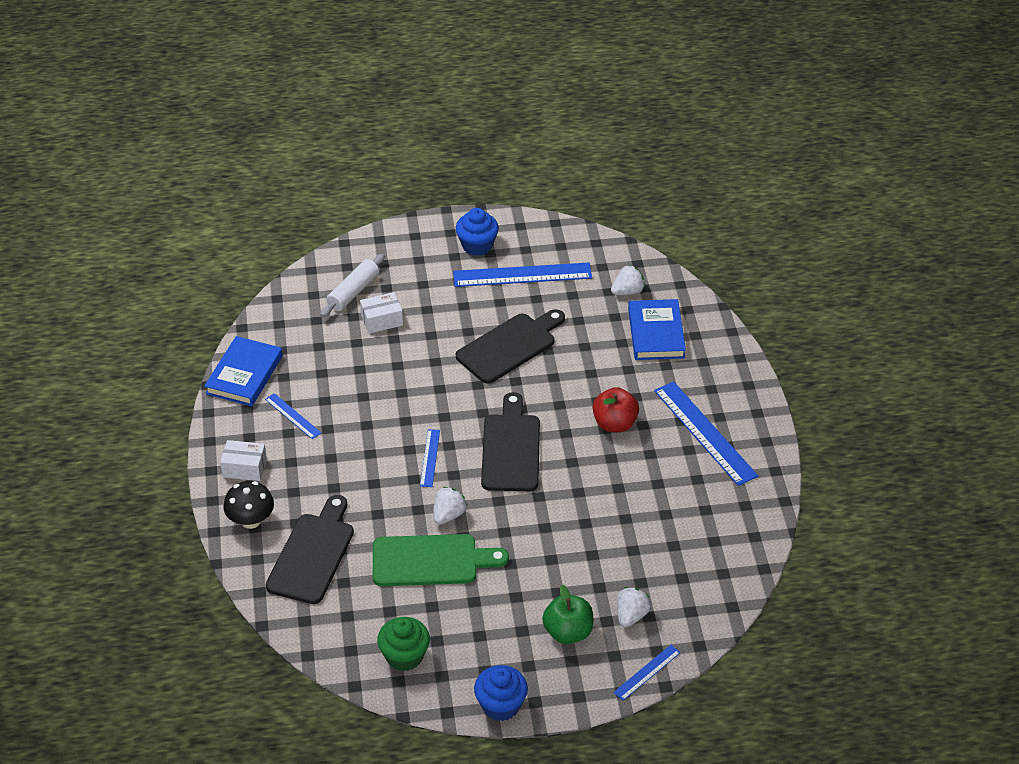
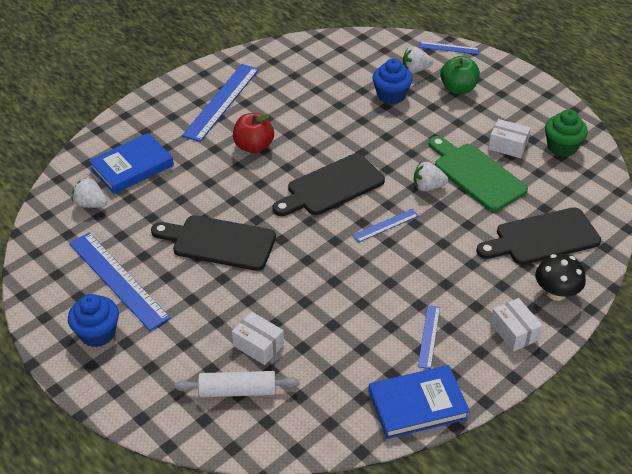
camera: 125 degrees left, 0 degrees up
blue cupcake [474,665,528,721] -> blue cupcake moved to [372,58,413,104]
none -> white box [488,119,531,158]

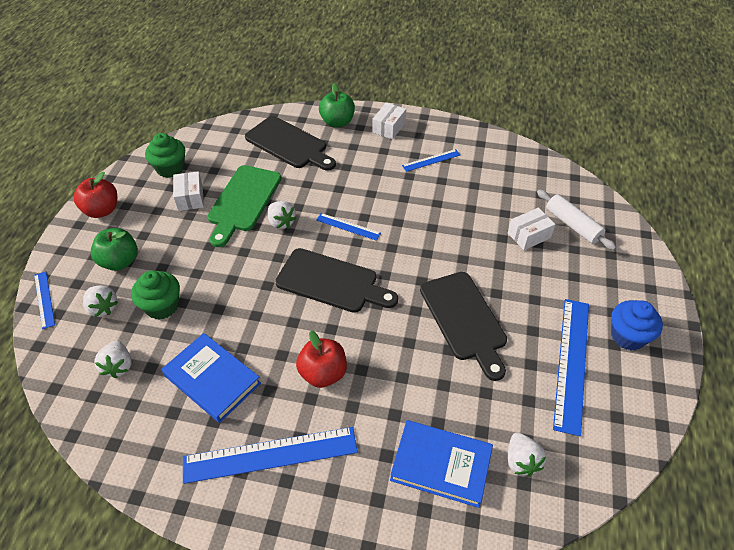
camera: 125 degrees left, 5 degrees up
white box [232,312,284,365] -> white box turned 60 degrees clockwise [508,208,556,250]
blue book [369,365,470,439] -> blue book moved to [162,333,261,423]
blue cupcake [372,58,413,104] -> green cupcake [131,270,180,320]
black mushroom [535,254,586,301] -> green apple [319,83,355,127]
none -> red apple [74,172,117,218]
none -> white strawberry [94,341,132,378]

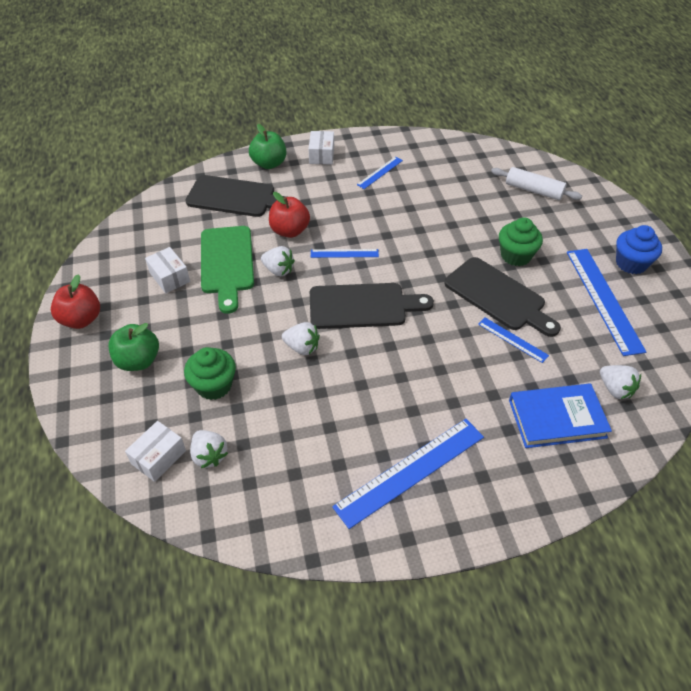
camera: 25 degrees left, 0 degrees up
blue ruler [34,271,55,329] -> blue ruler moved to [478,318,549,363]
white strawberry [83,285,118,317] -> white strawberry moved to [282,322,320,355]
green cupcake [145,133,185,178] -> green cupcake moved to [499,217,543,266]
blue book [162,333,261,423] -> none
red apple [296,331,347,388] -> red apple moved to [269,192,310,238]
white box [508,208,556,250] -> white box moved to [125,421,186,482]

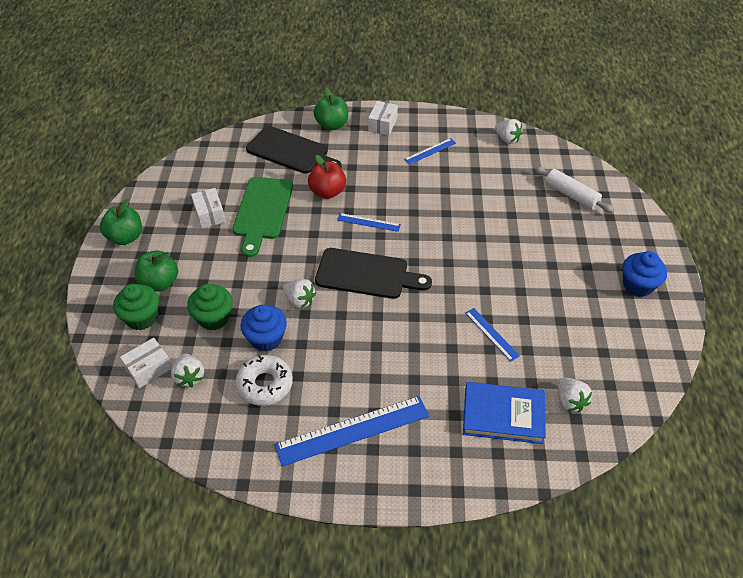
camera: 15 degrees right, 0 degrees up
red apple [51,274,100,329] -> green apple [100,199,142,245]
white strawberry [261,246,295,276] -> white strawberry moved to [495,119,523,144]
black cutting board [444,257,561,337] -> none
green cupcake [499,217,543,266] -> green cupcake moved to [113,284,159,330]
blue ruler [567,249,646,356] -> none
none -> white donut [236,355,293,406]
none -> blue cupcake [240,305,287,352]

